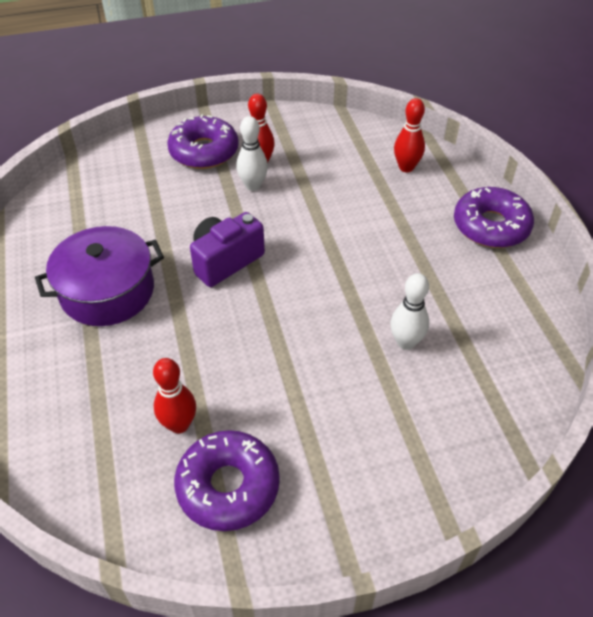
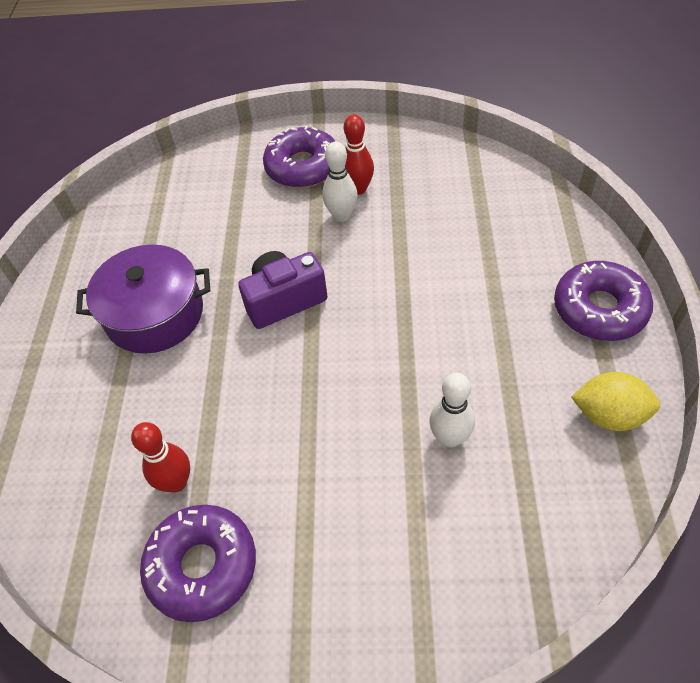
camera: 20 degrees right, 5 degrees up
red bowling pin [394,98,425,172] -> none
none -> yellow lemon [571,372,660,431]

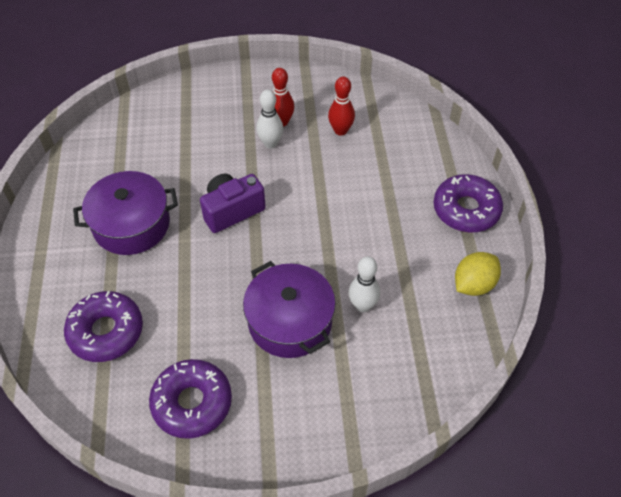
camera: 10 degrees left, 0 degrees up
red bowling pin [131,422,190,492] -> red bowling pin moved to [328,77,355,136]
purple donut [263,125,336,188] -> purple donut moved to [64,291,143,362]
yellow lemon [571,372,660,431] -> yellow lemon turned 45 degrees counterclockwise [455,252,501,296]
none -> purple pot [243,261,336,358]

